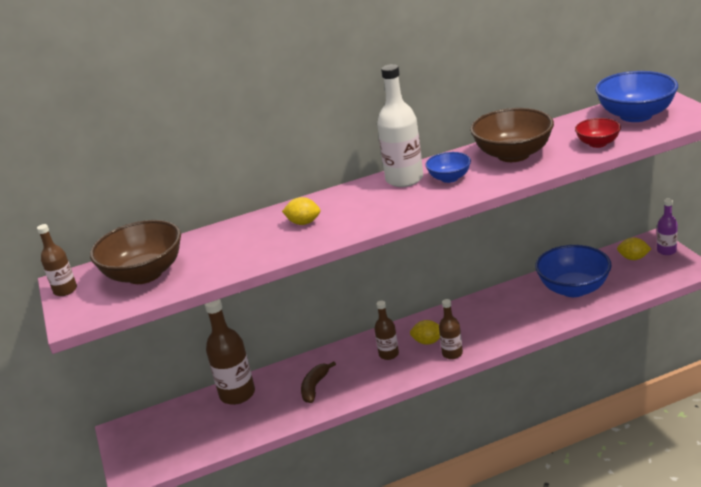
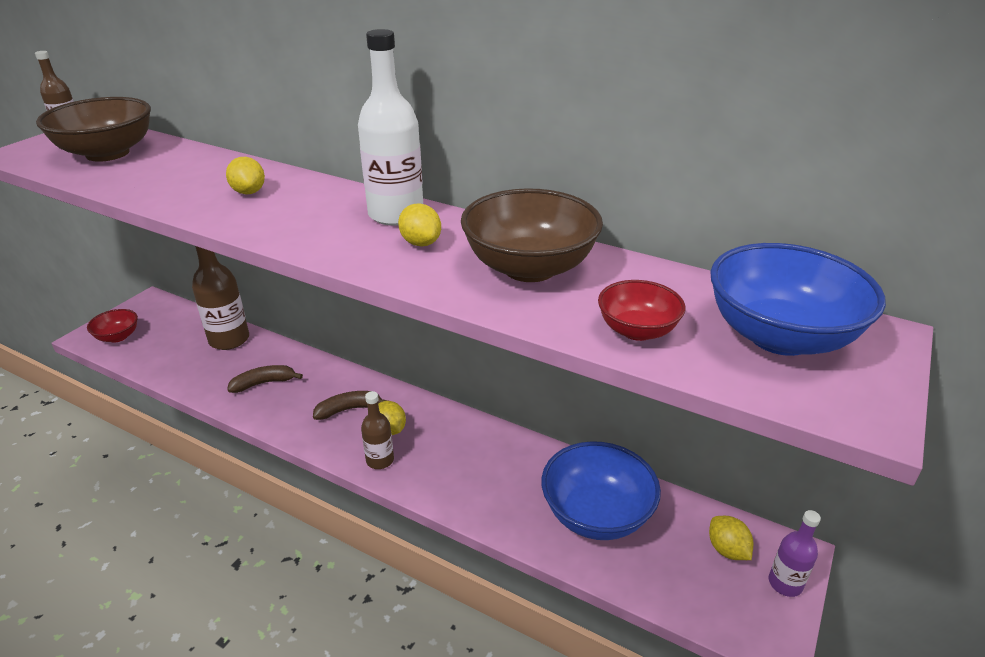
camera: 45 degrees right, 5 degrees up
brown bottle [374,301,399,360] -> brown banana [313,391,388,420]
blue bowl [425,152,471,183] -> yellow lemon [398,203,441,247]
none -> red bowl [87,309,138,343]

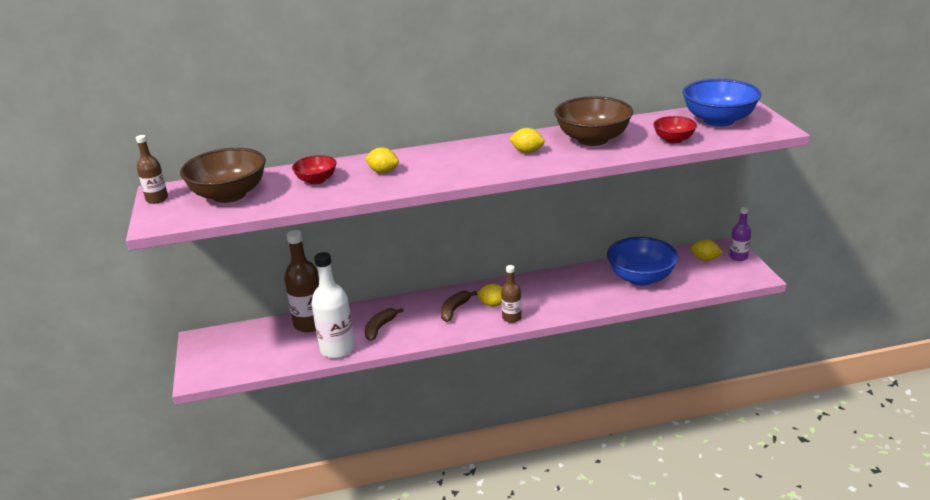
camera: 40 degrees left, 5 degrees down
red bowl [87,309,138,343] -> red bowl moved to [292,155,337,185]
white bottle [358,29,423,226] -> white bottle moved to [311,252,355,358]

